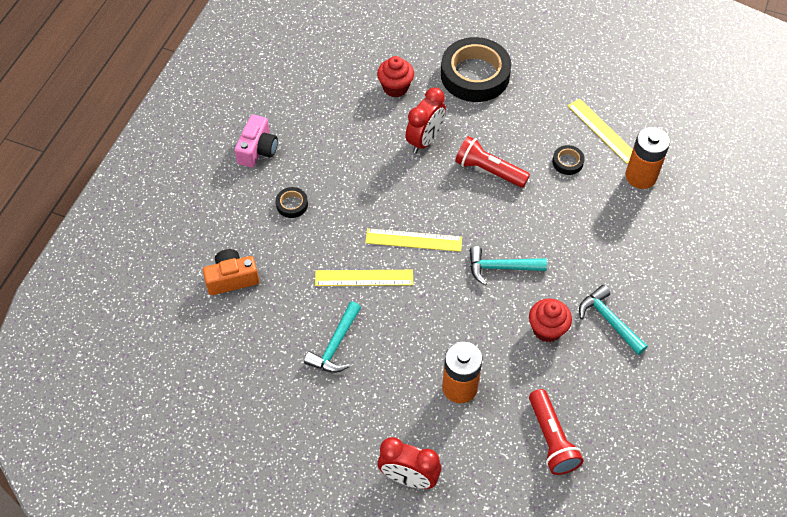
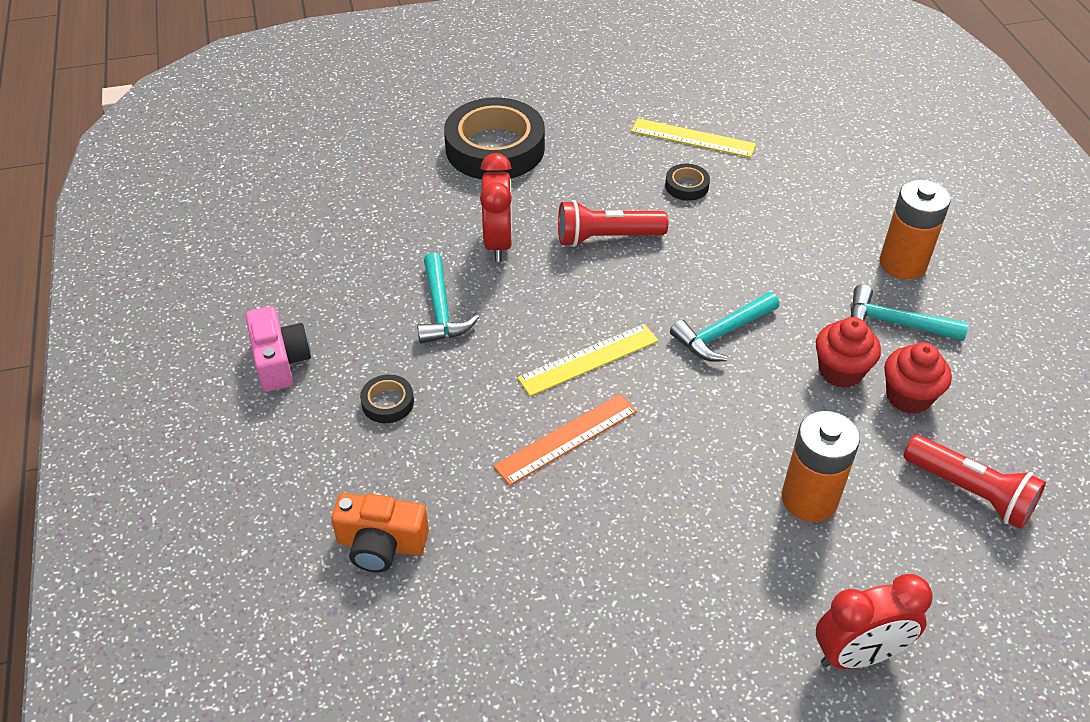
camera: 35 degrees left, 10 degrees down
orange camera [203,249,259,295] -> orange camera turned 120 degrees counterclockwise [331,493,429,573]
turquoise hammer [304,301,361,373] -> turquoise hammer moved to [417,253,479,343]
yellow ruler [315,270,413,286] -> orange ruler [493,394,637,486]
red cupcake [377,56,414,97] -> red cupcake moved to [884,342,952,414]
orange battery [625,127,670,189] -> orange battery moved to [880,179,951,280]

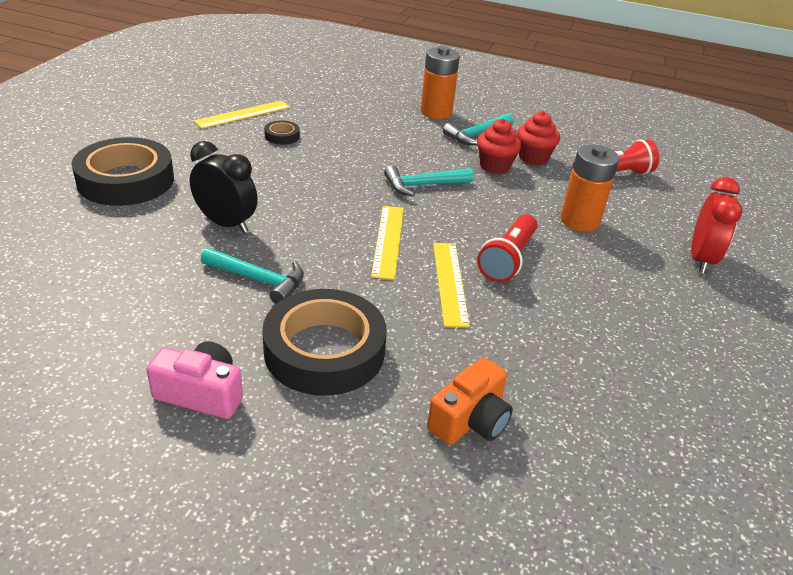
camera: 60 degrees left, 10 degrees down
black tape [360,374,414,423] -> black tape [262,289,387,396], size x2.36
red clock [480,153,512,262] -> black clock [190,141,258,233]
orange ruler [493,394,637,486] -> yellow ruler [433,243,470,327]
red flashlight [558,200,668,247] -> red flashlight moved to [477,214,537,282]
turquoise hammer [670,292,779,362] -> turquoise hammer turned 75 degrees clockwise [384,165,474,196]

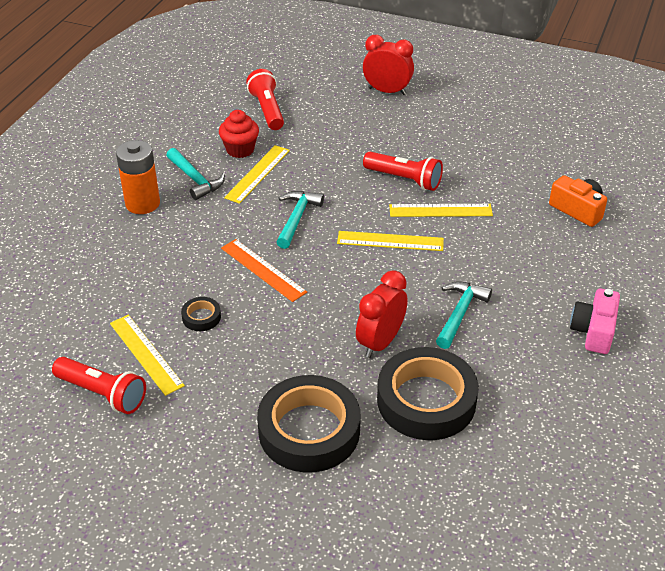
camera: 85 degrees left, 5 degrees up
black clock [190,141,258,233] -> red clock [356,270,408,358]
black tape [262,289,387,396] -> black tape moved to [377,347,479,440]
turquoise hammer [384,165,474,196] -> turquoise hammer turned 150 degrees counterclockwise [276,191,324,249]
red cupcake [477,119,521,174] -> yellow ruler [224,145,290,204]
orange battery [561,145,619,232] -> none
none -> red flashlight [52,357,146,414]
none -> orange ruler [221,239,307,302]

